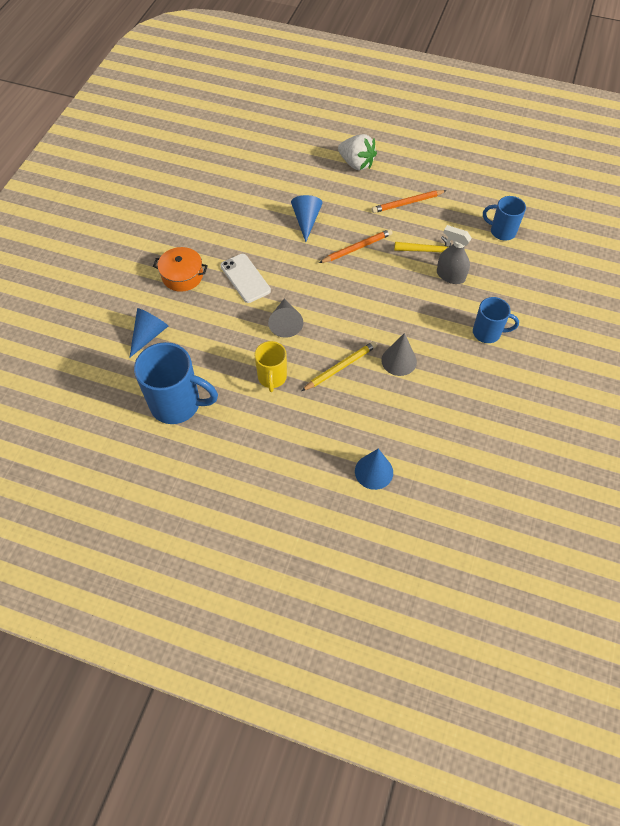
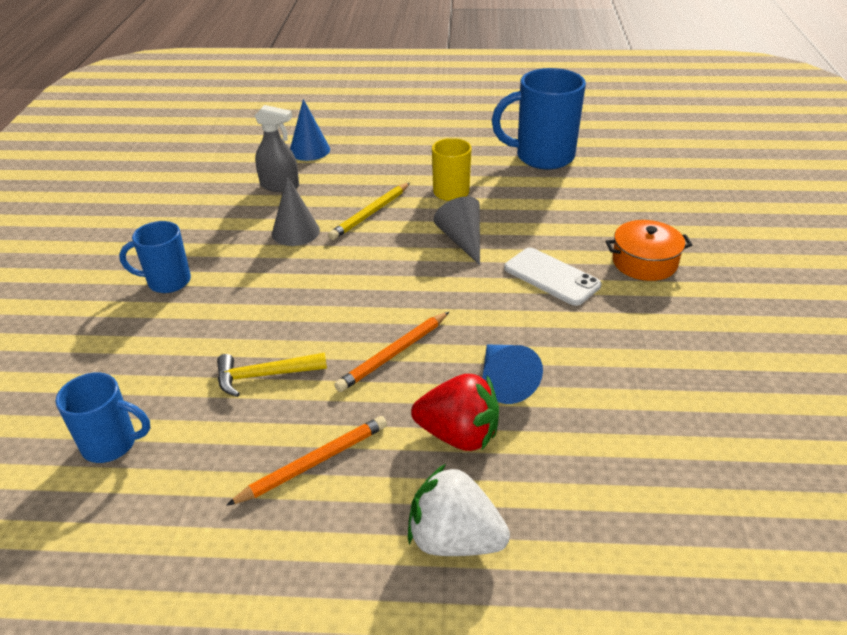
camera: 165 degrees right, 20 degrees down
blue cone [129,308,168,358] -> none
grey spray bottle [437,225,472,284] -> grey spray bottle moved to [255,105,299,192]
none -> red strawberry [411,374,499,451]

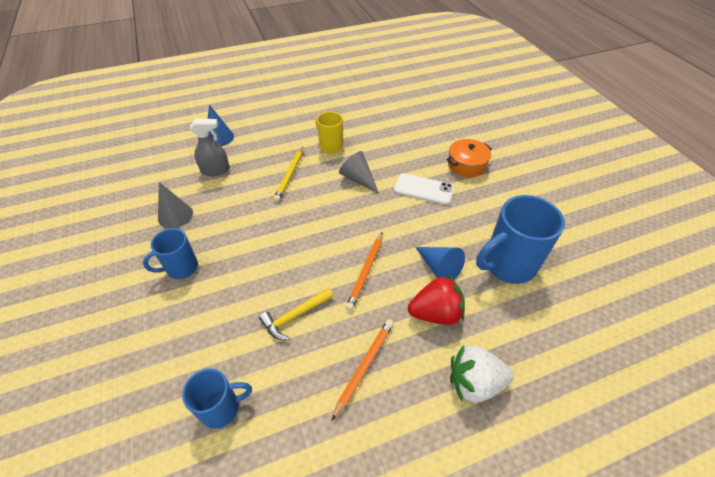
camera: 25 degrees left, 10 degrees up
grey cone [272,176,320,246] -> grey cone moved to [158,182,193,228]
blue mug [492,68,586,170] -> blue mug moved to [476,195,565,284]

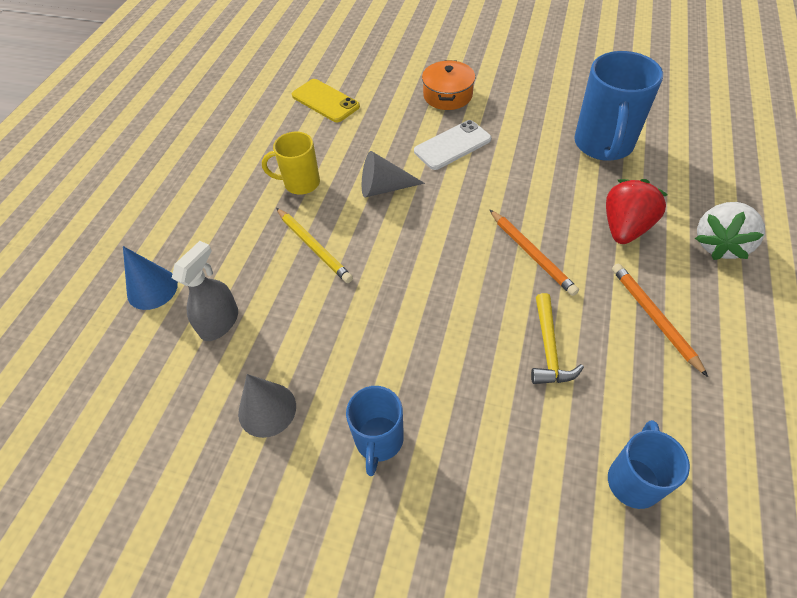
camera: 50 degrees left, 5 degrees up
blue cone [415,247,465,280] -> none
none -> yellow phone [292,79,360,122]

